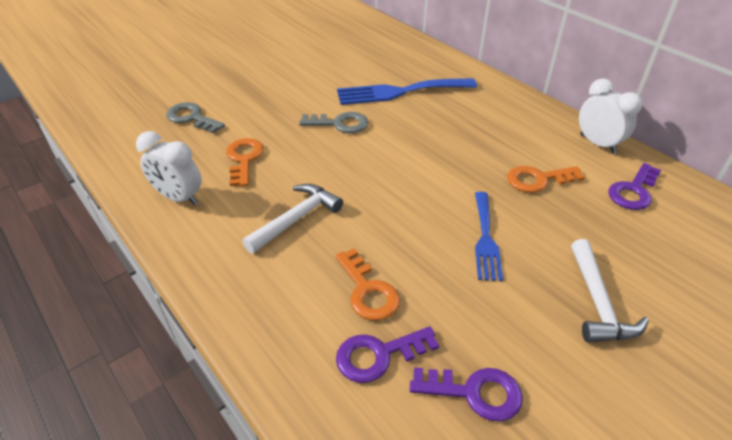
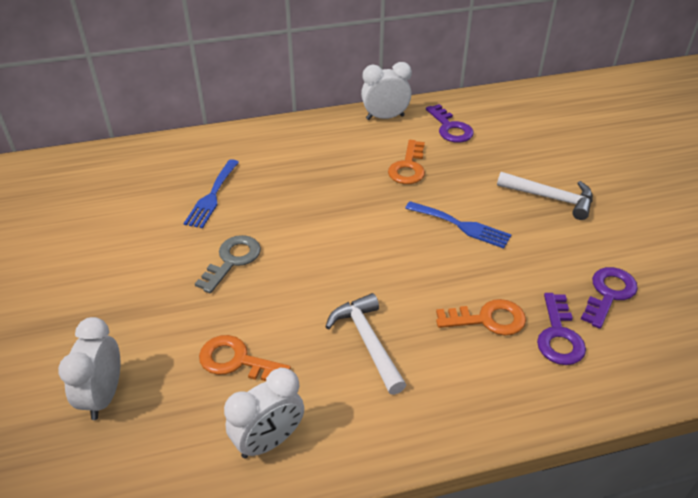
camera: 65 degrees left, 0 degrees up
grey key [166,102,225,133] -> white clock [58,317,120,420]
blue fork [337,78,477,105] -> blue fork [183,159,239,228], size x0.63

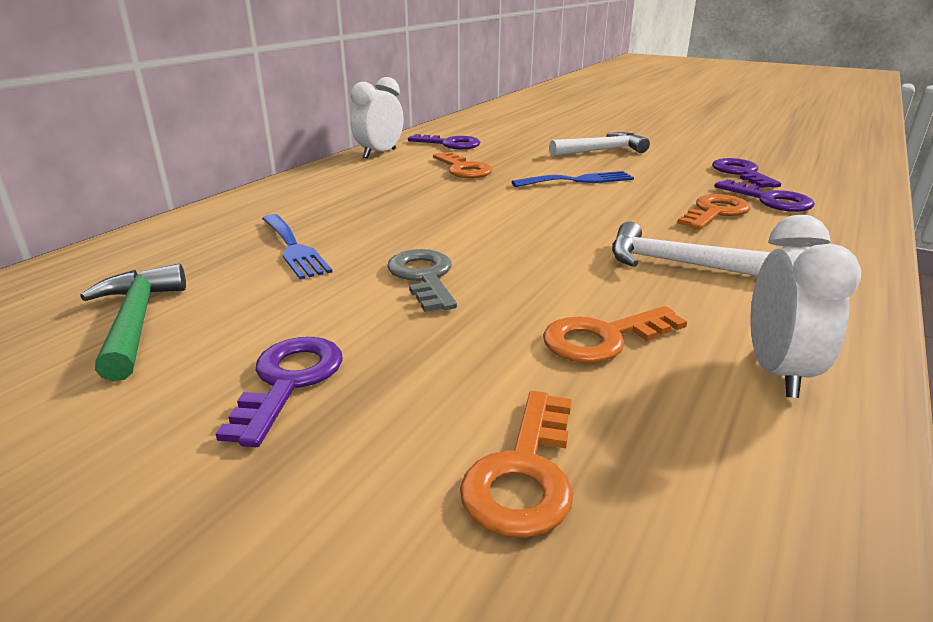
camera: 45 degrees left, 15 degrees down
white clock [58,317,120,420] -> orange key [460,391,573,538]
none -> green hammer [80,264,186,381]
none -> purple key [216,337,343,447]

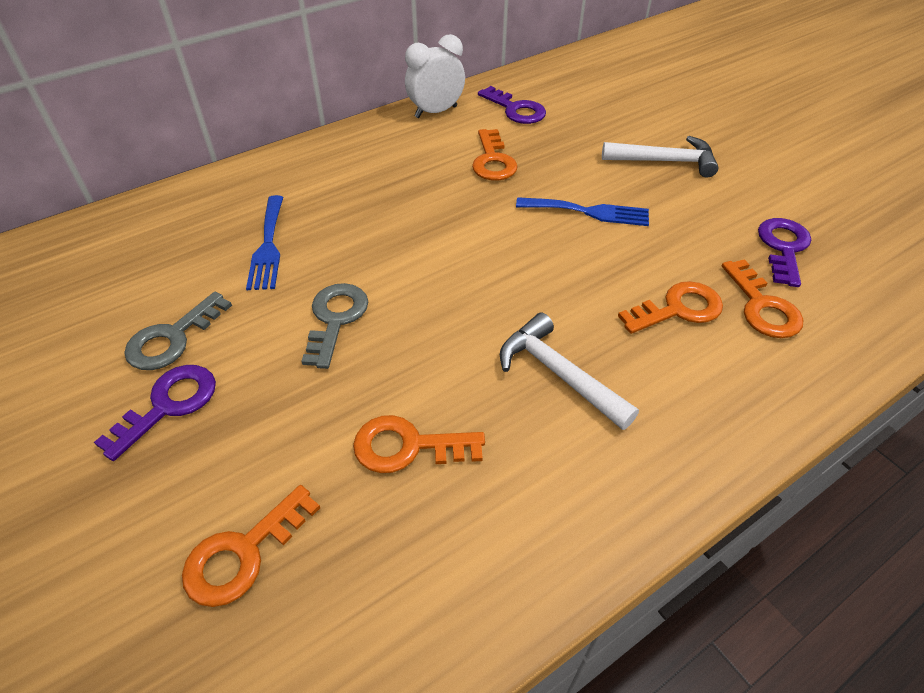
camera: 25 degrees right, 20 degrees up
green hammer [80,264,186,381] -> none
purple key [715,179,815,212] -> orange key [722,259,803,338]
white clock [750,215,861,398] -> none
none -> grey key [124,292,232,370]

